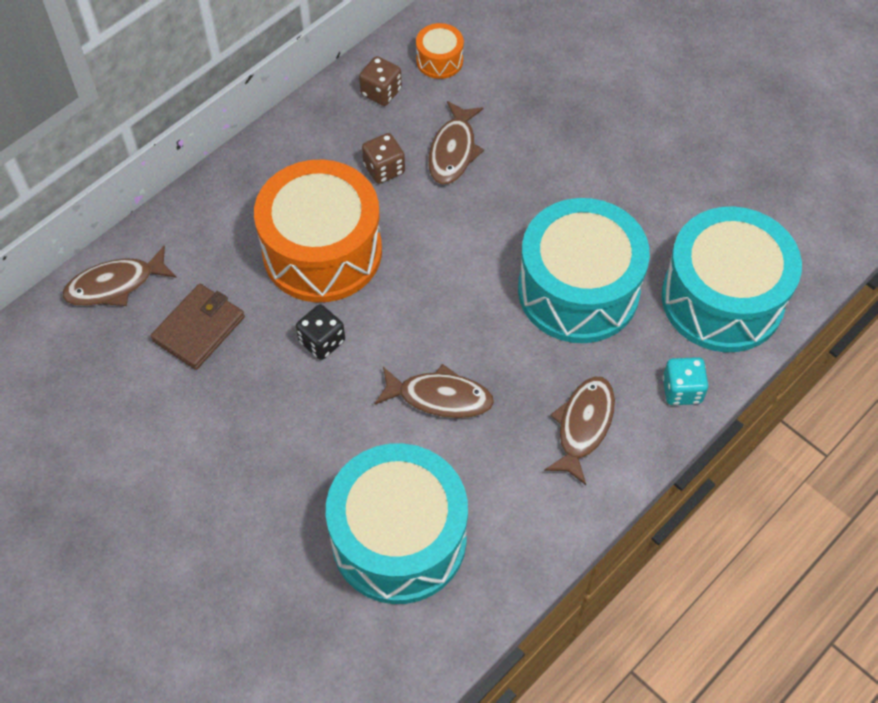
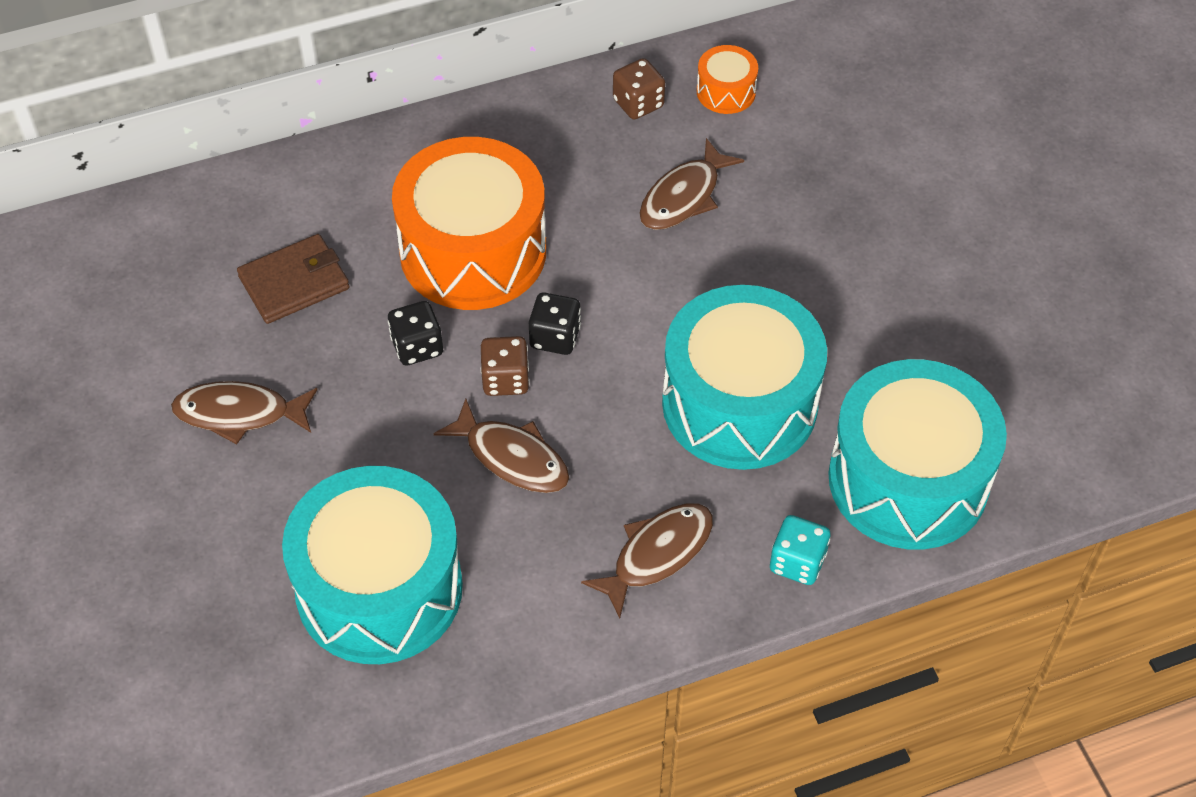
camera: 25 degrees right, 5 degrees down
brown fish [62,246,177,306] -> brown fish moved to [171,381,318,444]
brown dice [362,133,405,184] -> brown dice moved to [480,336,530,396]
none -> black dice [529,293,581,355]

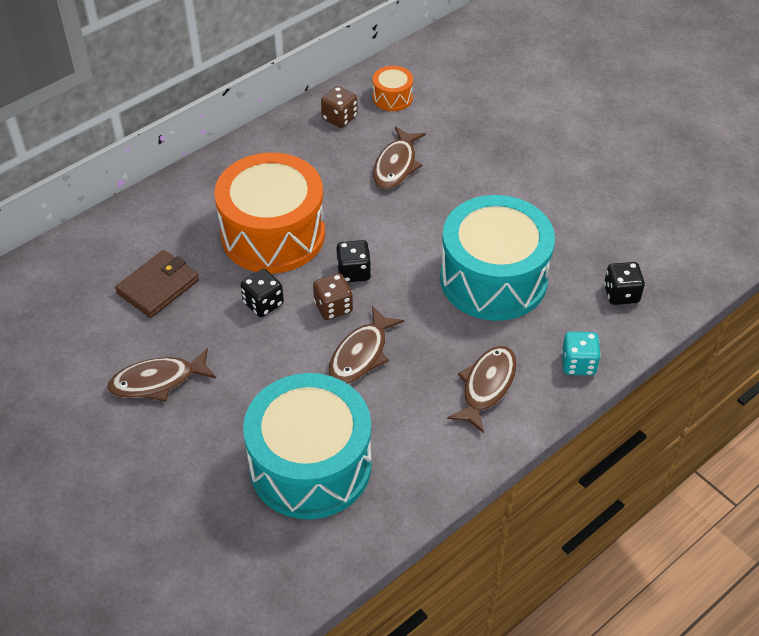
camera: 20 degrees left, 5 degrees down
brown fish [434,399,569,493] -> brown fish turned 105 degrees clockwise [328,306,404,384]
turquoise drum [828,359,1007,550] -> black dice [604,262,645,305]

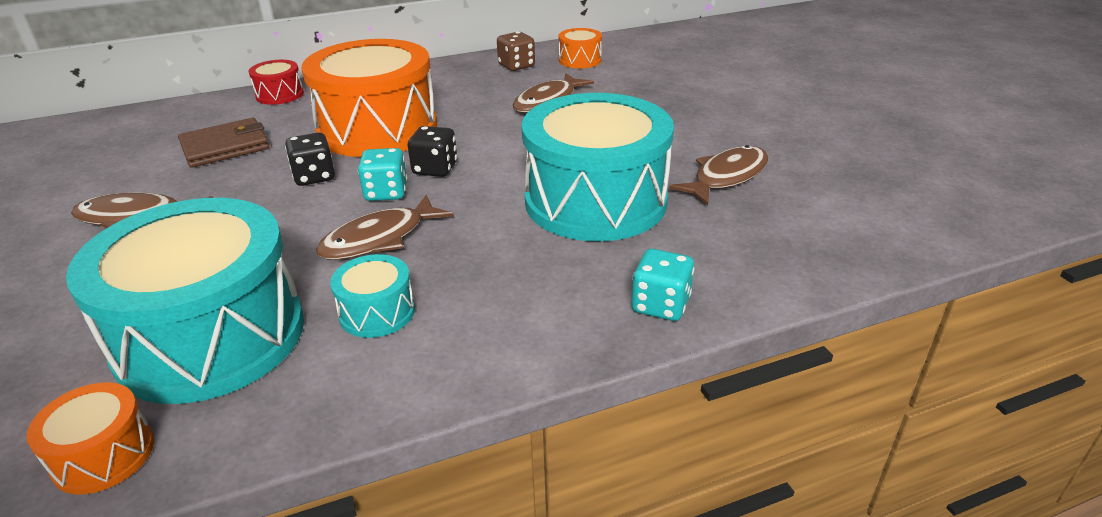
camera: 20 degrees right, 15 degrees down
brown dice [313,273,353,320] -> turquoise dice [358,148,407,201]
brown fish [447,346,517,433] -> brown fish moved to [669,145,769,205]
black dice [604,262,645,305] -> none
none -> orange drum [26,382,154,494]
none -> red drum [248,60,304,105]
none -> turquoise drum [330,254,415,338]

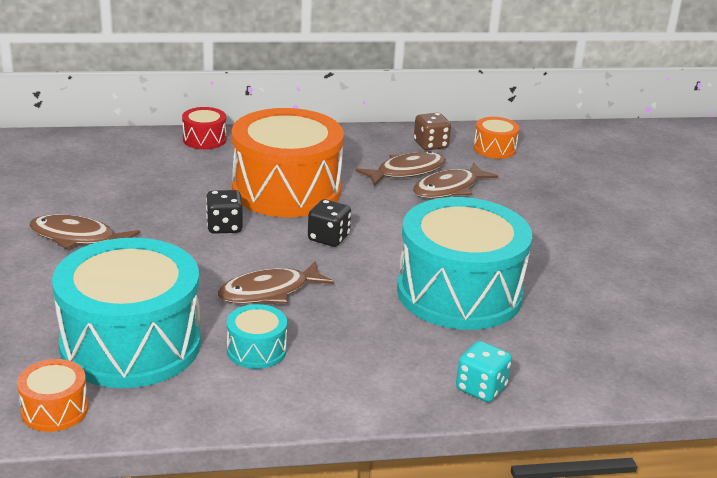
camera: 10 degrees right, 5 degrees down
brown wallet [178,118,270,168] -> none
turquoise dice [358,148,407,201] -> none
brown fish [669,145,769,205] -> brown fish moved to [355,151,446,186]

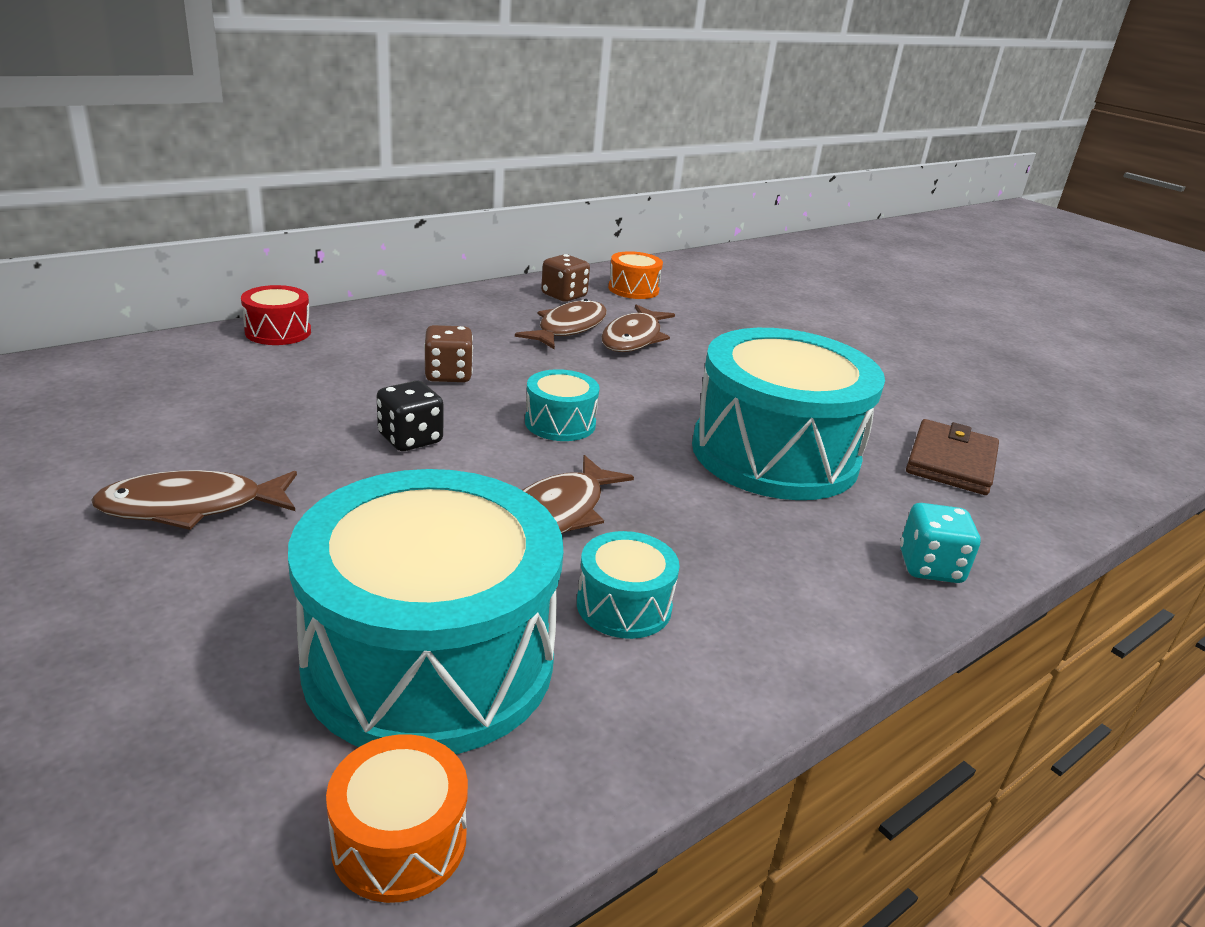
camera: 30 degrees left, 0 degrees up
orange drum [232,108,344,217] -> brown dice [424,325,473,382]
black dice [308,199,351,247] -> turquoise drum [525,369,600,441]
none -> brown wallet [906,419,999,495]

